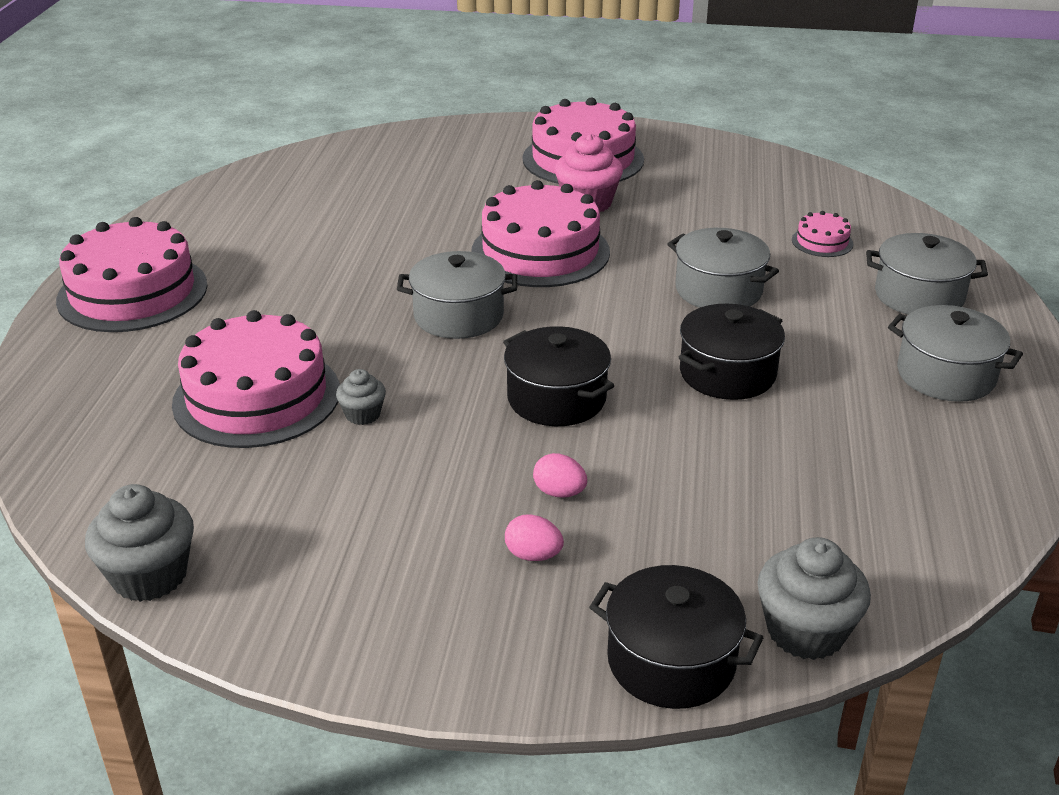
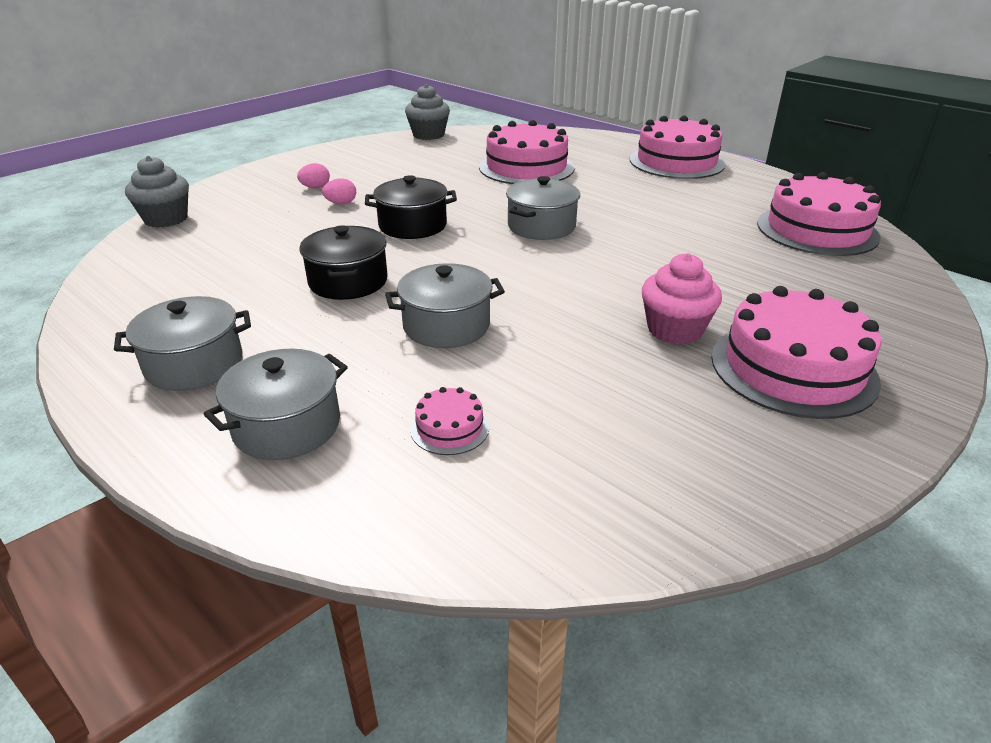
camera: 125 degrees right, 0 degrees up
grey cupcake [336,369,386,425] -> none
pink cake [471,180,610,287] -> pink cake moved to [757,172,881,256]
black pot [589,565,764,709] -> none

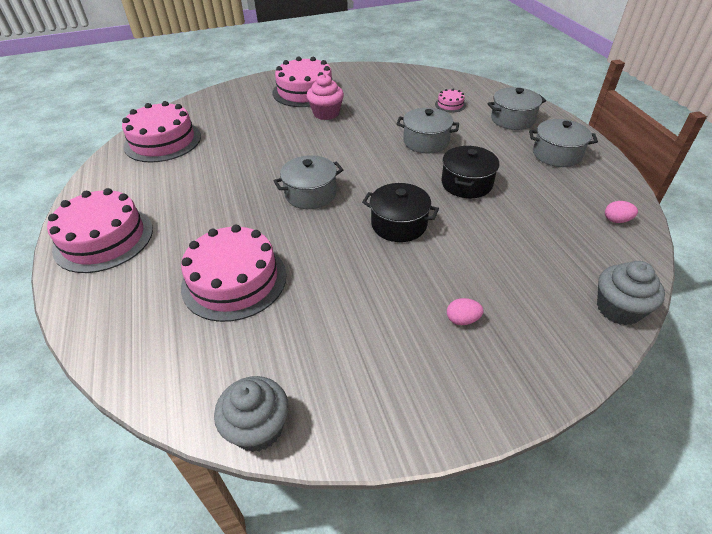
camera: 150 degrees left, 10 degrees up
pink egg [322,178,356,204] -> pink egg moved to [605,201,638,223]

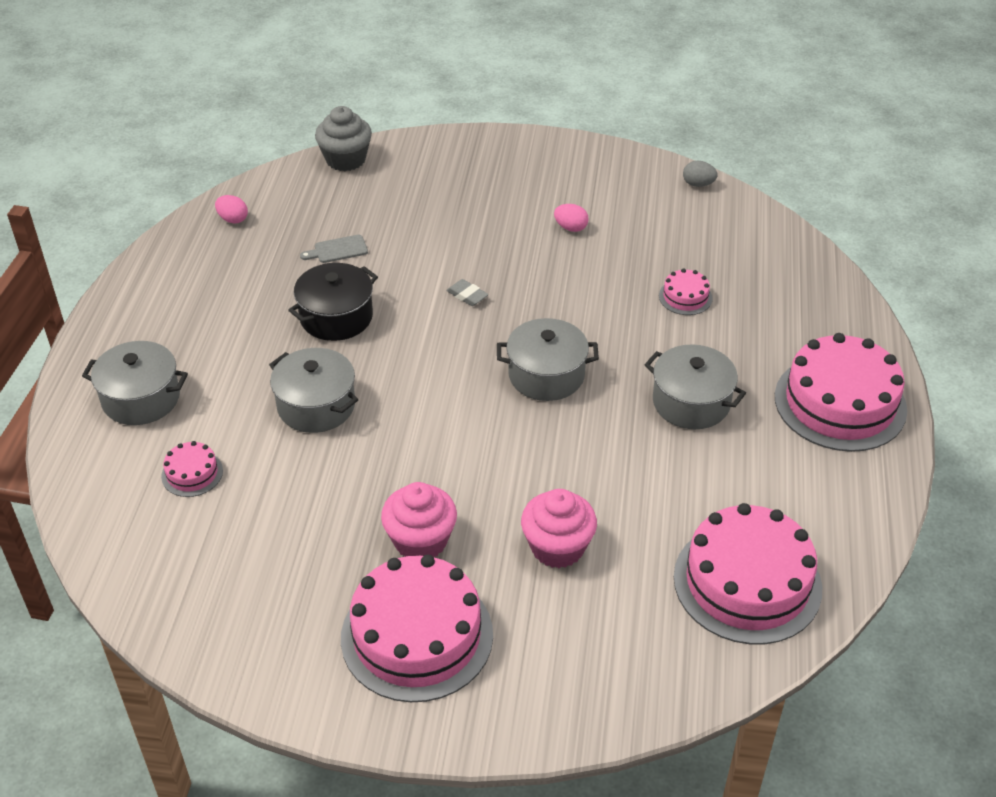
camera: 155 degrees left, 0 degrees up
pink cake [181,225,286,322] -> pink cake [659,269,713,315], size x0.44
grey cupcake [214,376,289,452] -> grey egg [683,161,718,187]
black pot [362,183,439,242] -> grey eraser [446,279,488,306]
pink egg [447,298,483,325] -> pink egg moved to [554,204,588,232]
grey pot [529,119,598,167] -> grey pot moved to [645,344,746,429]
none -> grey cutting board [300,235,368,263]
none -> pink cupcake [521,489,597,568]

